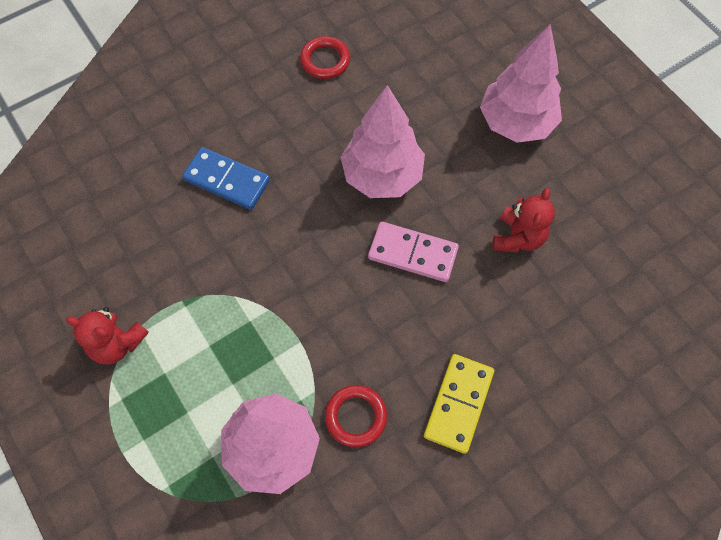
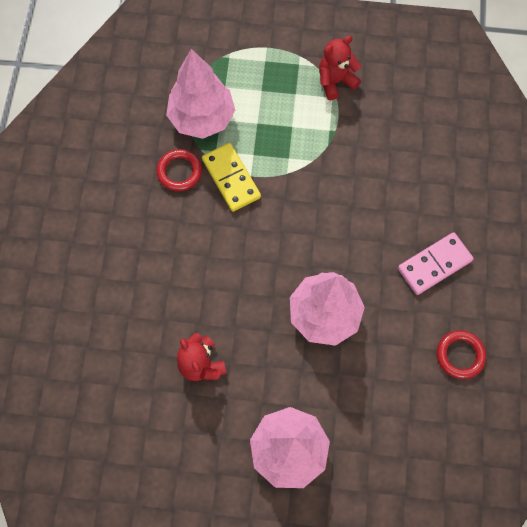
camera: 130 degrees right, 5 degrees up
blue domino [182,147,270,210] -> none
pink domino [368,222,459,282] -> pink domino moved to [398,232,474,295]
yellow domino [424,354,494,454] -> yellow domino moved to [202,143,261,212]

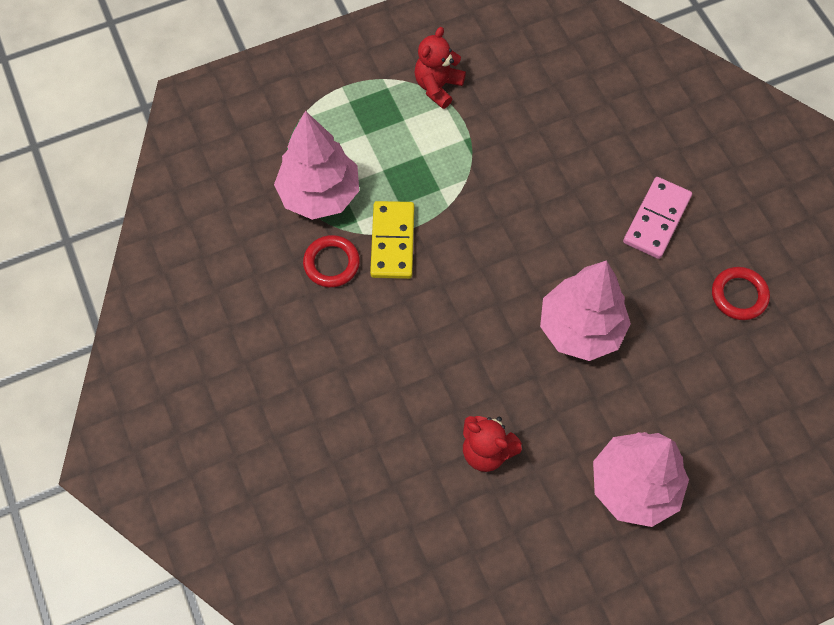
camera: 30 degrees left, 5 degrees down
yellow domino [202,143,261,212] -> yellow domino turned 60 degrees clockwise [370,201,414,279]

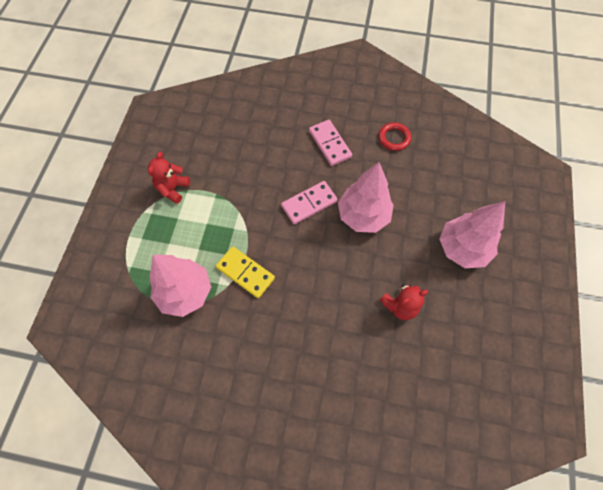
camera: 55 degrees left, 0 degrees up
red ring [303,235,360,288] -> none
red teddy bear [414,27,466,109] -> red teddy bear turned 45 degrees clockwise [148,152,190,204]
none -> pink domino [281,181,338,224]

